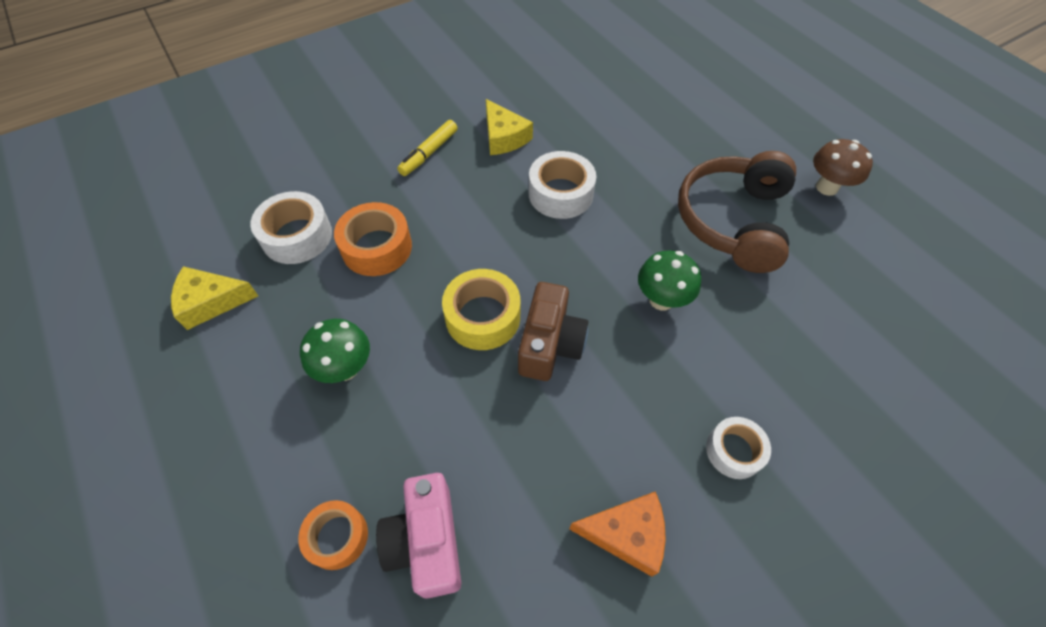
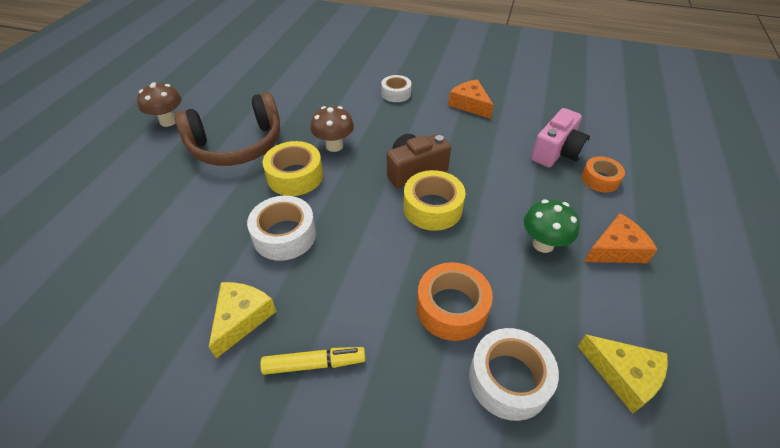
camera: 130 degrees left, 10 degrees down
green mushroom [638,250,701,311] -> brown mushroom [310,106,354,152]
none -> yellow tape [263,141,323,196]
none -> orange cheese [584,213,658,263]

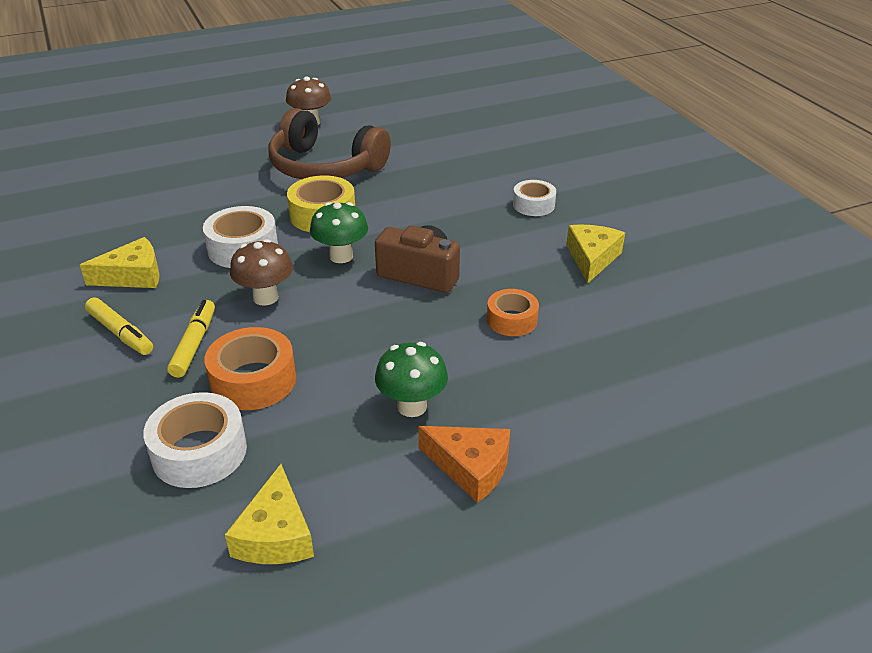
camera: 50 degrees right, 10 degrees down
brown mushroom [310,106,354,152] -> brown mushroom moved to [230,239,293,306]
yellow tape [403,170,466,231] -> none
orange cheese [448,79,494,119] -> yellow cheese [566,225,625,284]
pink camera [531,108,590,167] -> none
orange tape [581,157,625,192] -> orange tape moved to [487,289,539,336]
none -> yellow marker [167,300,215,378]
none -> green mushroom [310,202,368,263]

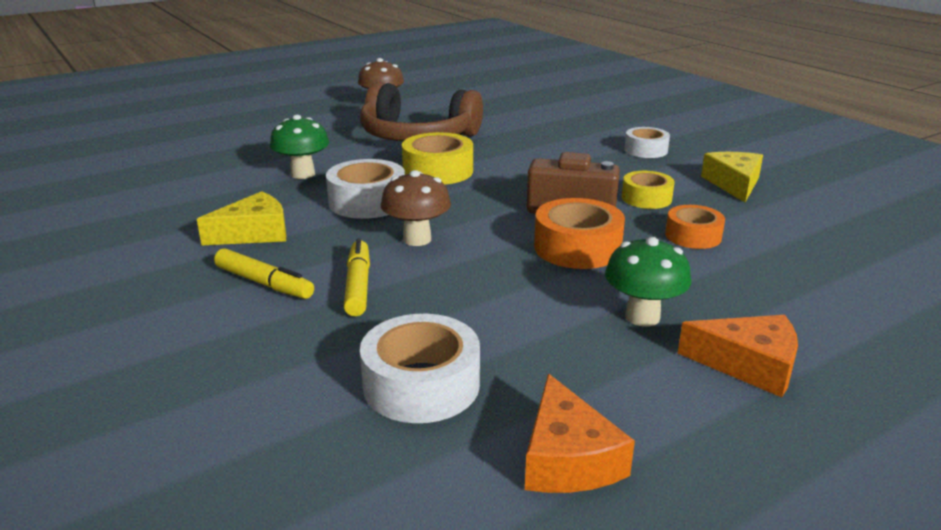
camera: 10 degrees left, 10 degrees down
orange tape [204,327,296,410] -> orange tape moved to [534,198,625,269]
yellow cheese [225,464,314,564] -> orange cheese [525,374,635,493]
green mushroom [310,202,368,263] -> green mushroom moved to [270,115,329,179]
none -> yellow tape [622,171,675,209]

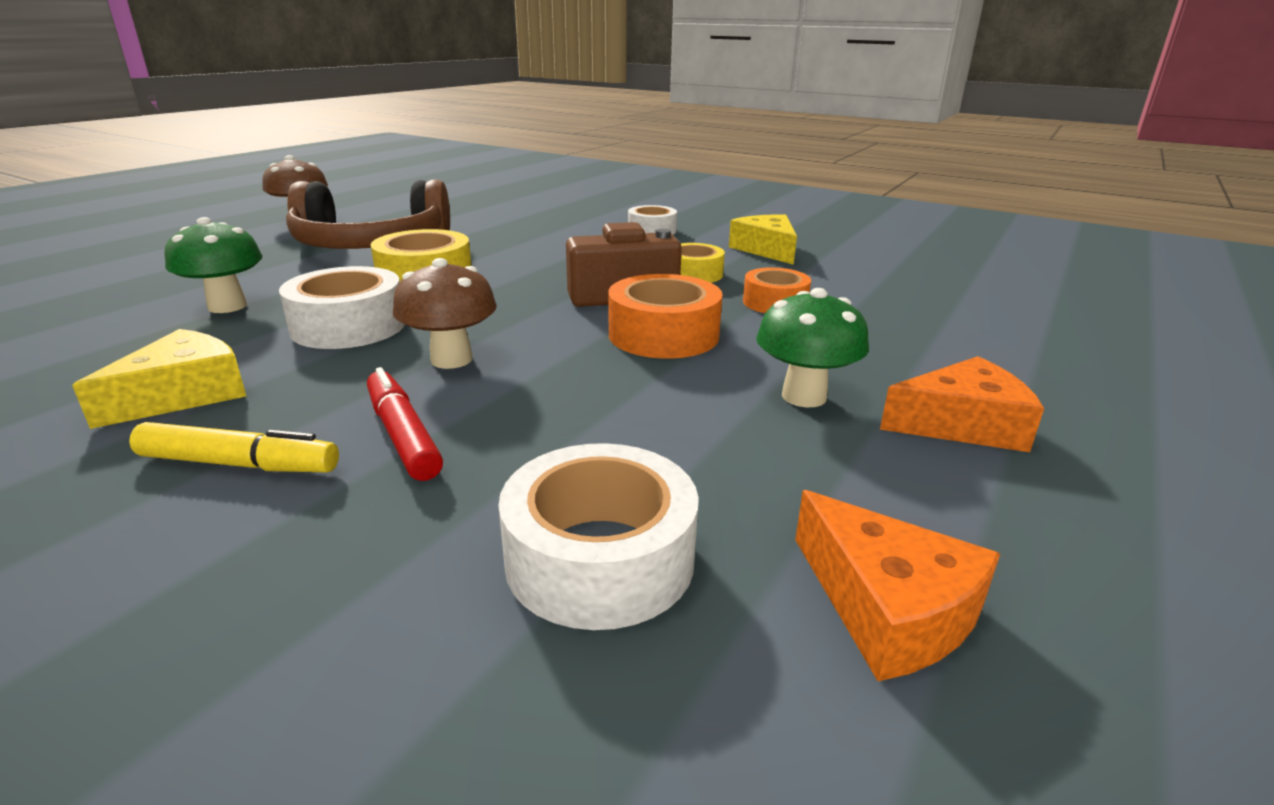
camera: 25 degrees left, 0 degrees up
yellow marker [344,239,370,316] -> red marker [367,367,443,481]

